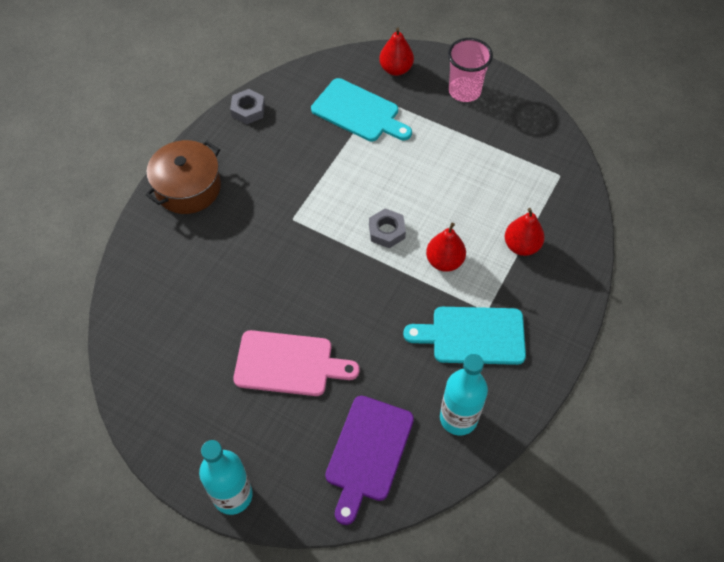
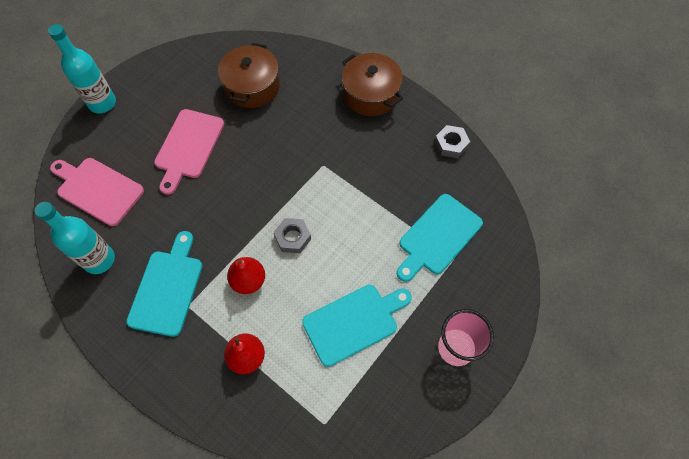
camera: 100 degrees right, 5 degrees up
purple cutting board [325,396,414,525] -> pink cutting board [50,158,144,226]
red pear [379,28,414,76] -> none
none -> brown pot [218,43,280,108]
none -> turquoise cutting board [302,285,412,367]

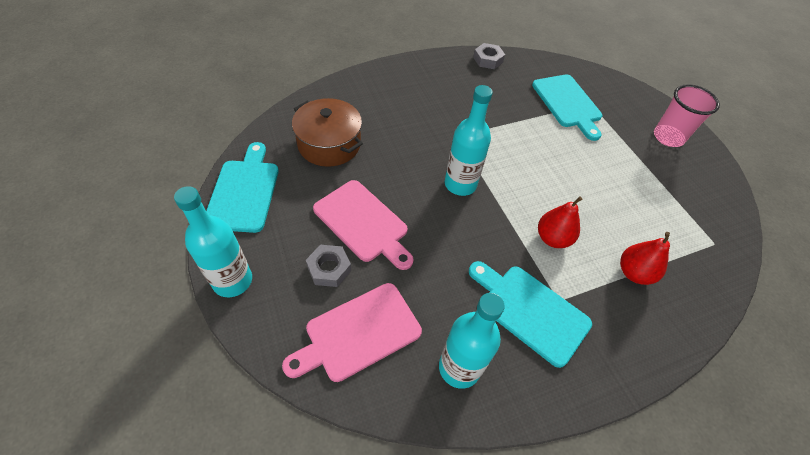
camera: 65 degrees left, 10 degrees down
grey nut [274,218,311,253] -> grey nut moved to [306,245,351,287]
turquoise cutting board [302,285,412,367] -> turquoise cutting board moved to [206,142,279,233]
brown pot [342,53,403,116] -> none
none -> turquoise bottle [445,85,493,196]

